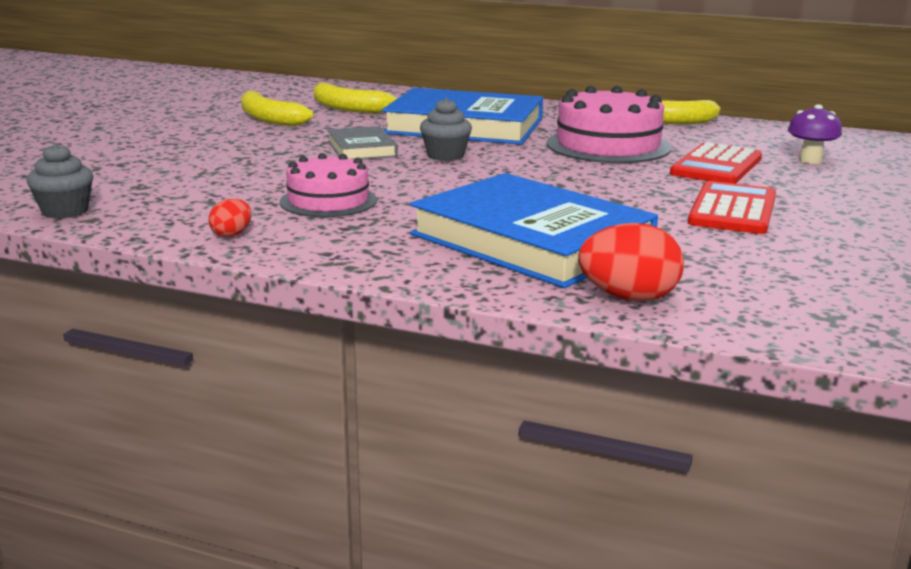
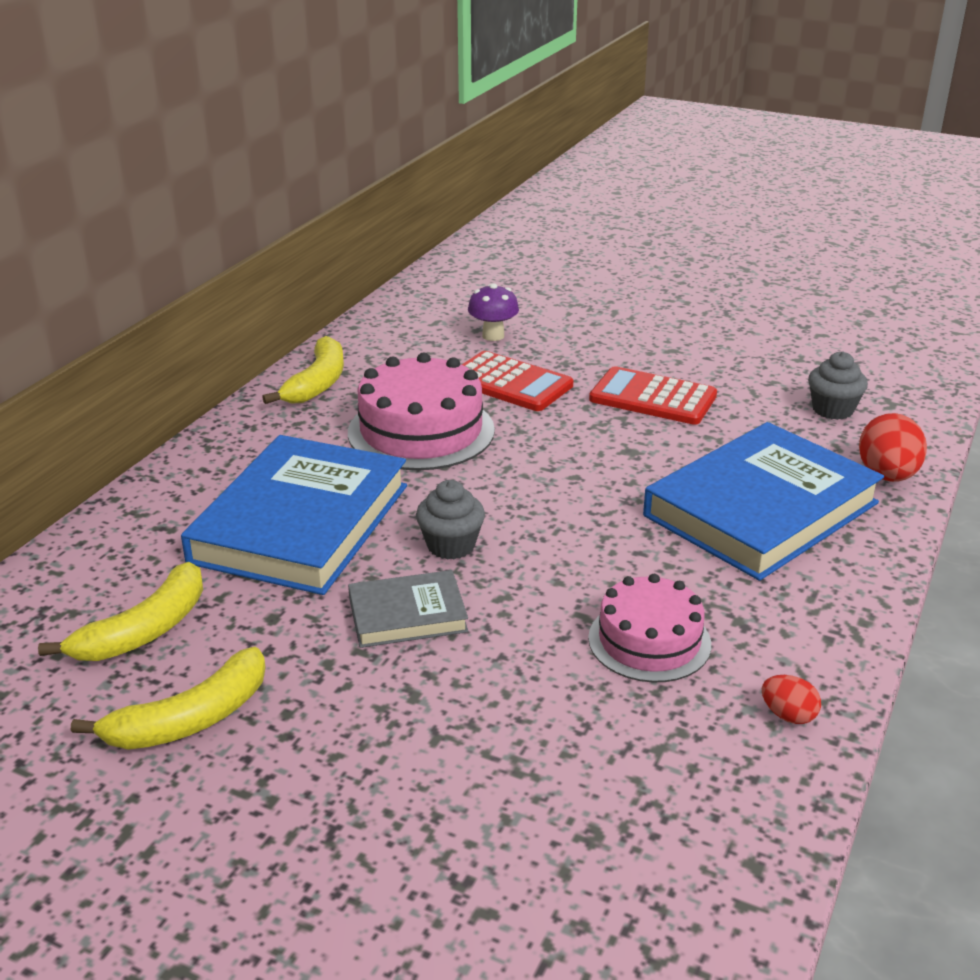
camera: 85 degrees left, 10 degrees up
grey cupcake [26,143,93,219] -> grey cupcake moved to [808,351,868,420]

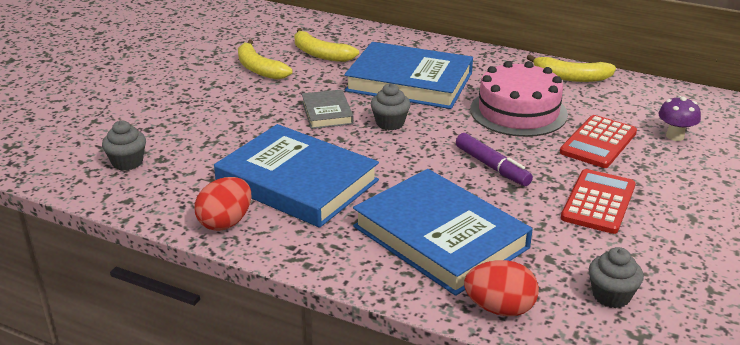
camera: 90 degrees right, 0 degrees up
pink cake [588,574,711,682] -> blue book [214,124,379,228]
red egg [762,675,821,724] -> red egg [194,177,251,231], size x1.84
none -> grey cupcake [102,121,146,171]
none -> purple marker [456,133,533,186]

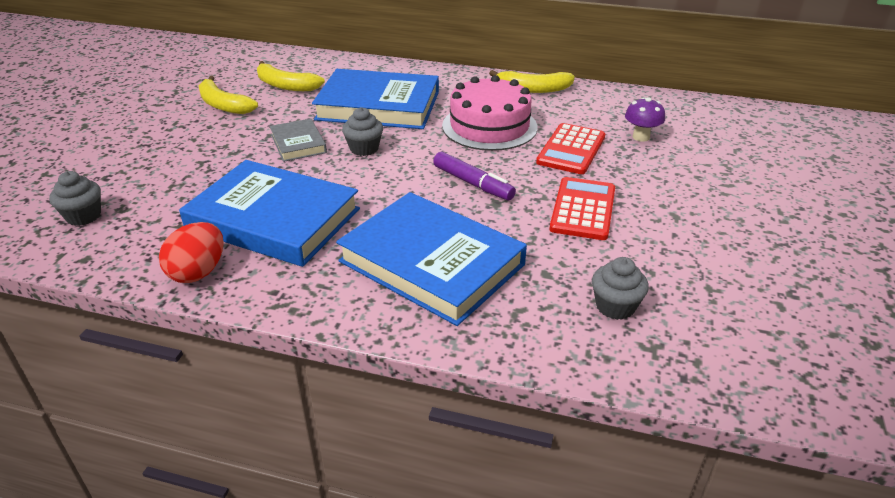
camera: 10 degrees left, 5 degrees up
red egg [464,260,539,316] -> none

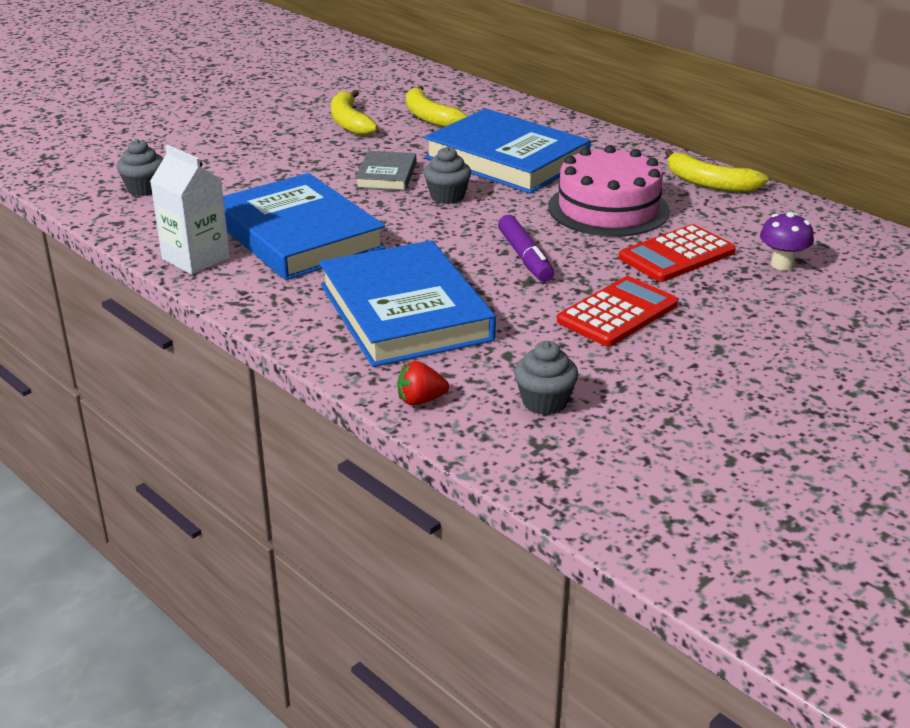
camera: 30 degrees right, 5 degrees down
red egg [159,222,224,283] -> white carton [150,145,230,274]
none -> red strawberry [397,361,449,406]

